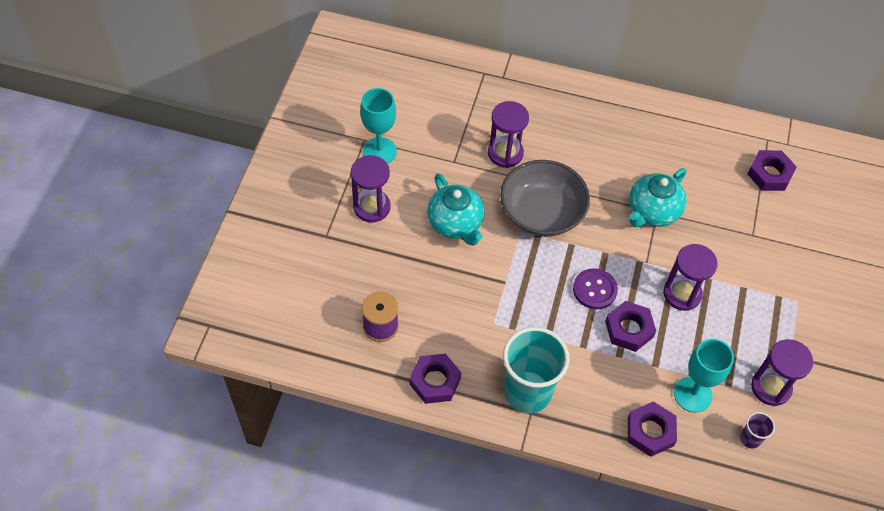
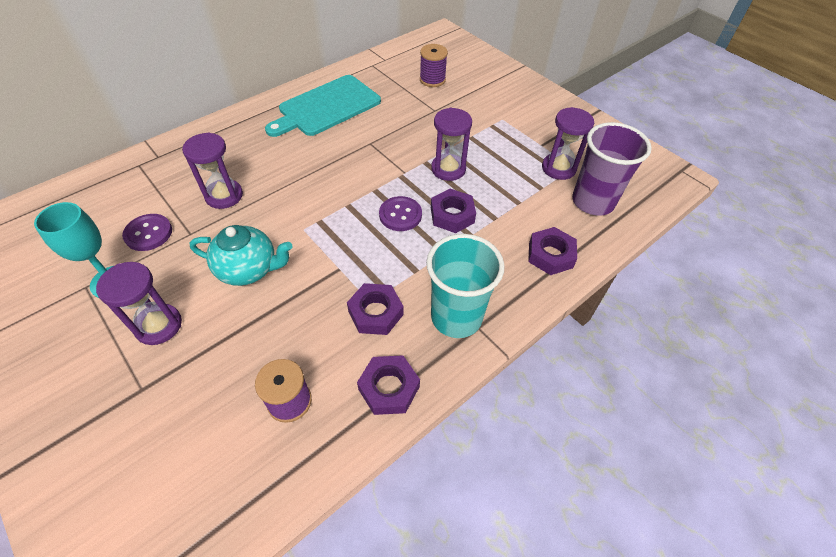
camera: 55 degrees left, 5 degrees down
grey bowl [500,160,590,237] -> none
turquoise teapot [629,168,686,227] -> none
turquoise goblet [674,339,734,413] -> none
purple cup [740,412,775,449] -> purple cup [572,122,652,216], size x2.29
purple nut [748,150,797,191] -> purple nut moved to [347,283,403,335]
none -> purple button [122,214,172,251]
none -> turquoise cutting board [265,75,381,137]
none -> purple spool [420,44,448,87]

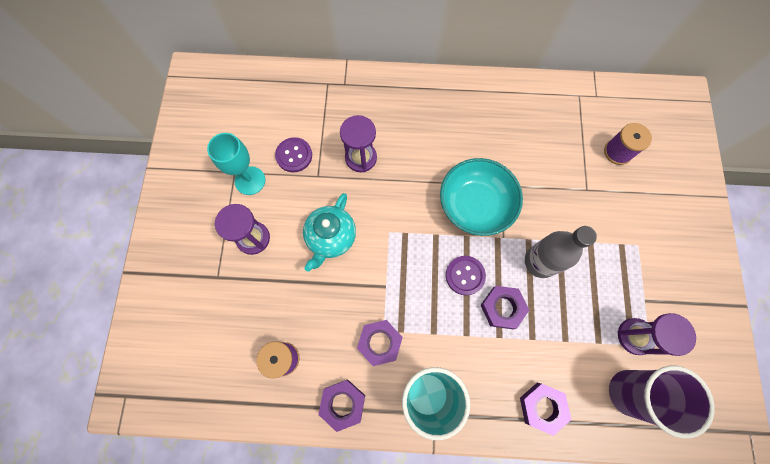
camera: 45 degrees right, 20 degrees up
turquoise teapot [189,225,293,286] -> turquoise teapot turned 60 degrees clockwise [303,193,356,272]
turquoise cutting board [265,75,381,137] -> none
purple hourglass [431,108,472,181] -> grey bottle [525,226,597,278]
none -> turquoise bowl [440,158,523,236]

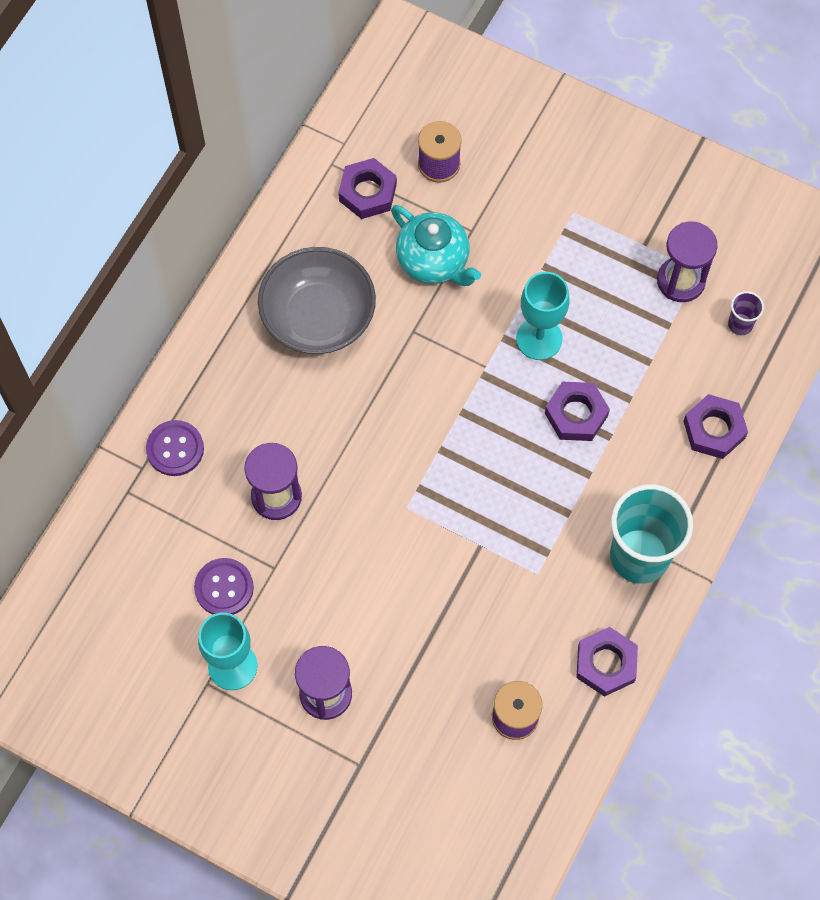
camera: 65 degrees left, 5 degrees down
turquoise teapot [303,193,356,272] -> turquoise teapot moved to [391,205,481,286]
purple nut [357,320,403,366] -> purple nut moved to [338,158,397,219]
turquoise bowl [440,158,523,236] -> none
purple button [446,256,486,295] -> purple button moved to [146,420,204,476]
grey bottle [525,226,597,278] -> turquoise goblet [516,272,569,360]
purple cup [609,366,715,438] -> purple cup [728,291,764,335], size x0.44
none -> grey bowl [258,247,376,354]

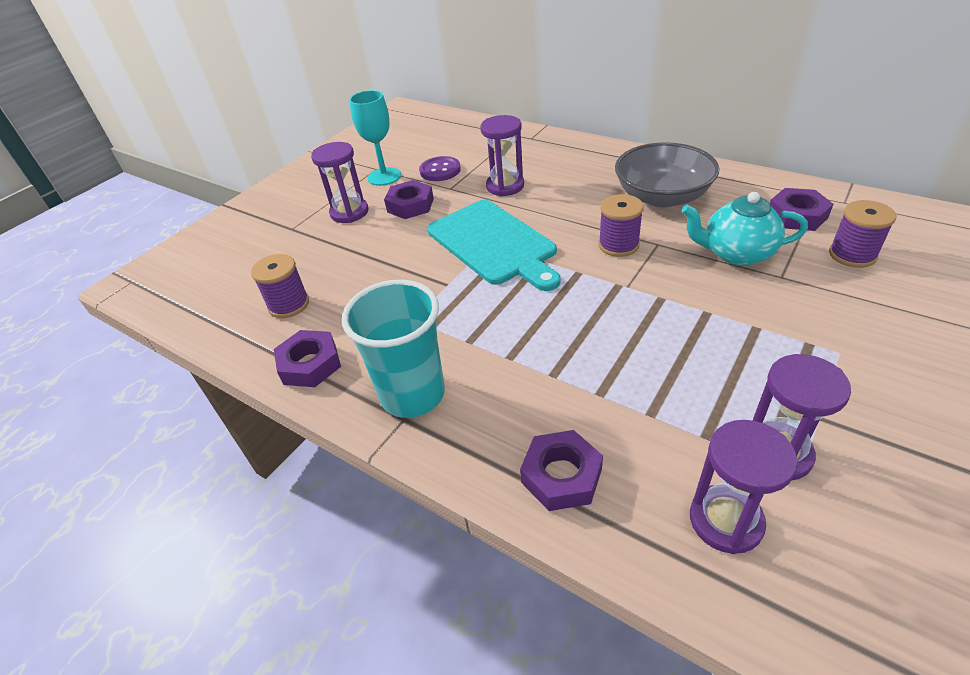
camera: 100 degrees right, 25 degrees down
purple button [146,420,204,476] -> none
turquoise teapot [391,205,481,286] -> turquoise teapot turned 45 degrees clockwise [682,192,808,266]
turquoise goblet [516,272,569,360] -> none
purple nut [545,382,610,441] -> purple nut moved to [384,180,434,219]
purple cup [728,291,764,335] -> purple hourglass [690,420,798,554]
none -> turquoise cutting board [427,200,561,291]
none -> purple spool [599,194,644,257]

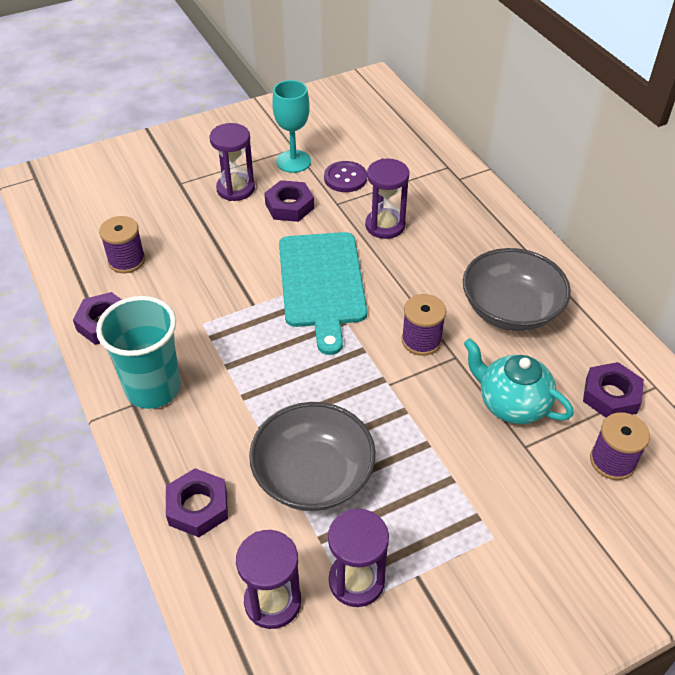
camera: 25 degrees right, 5 degrees up
none -> grey bowl [249,402,376,511]

